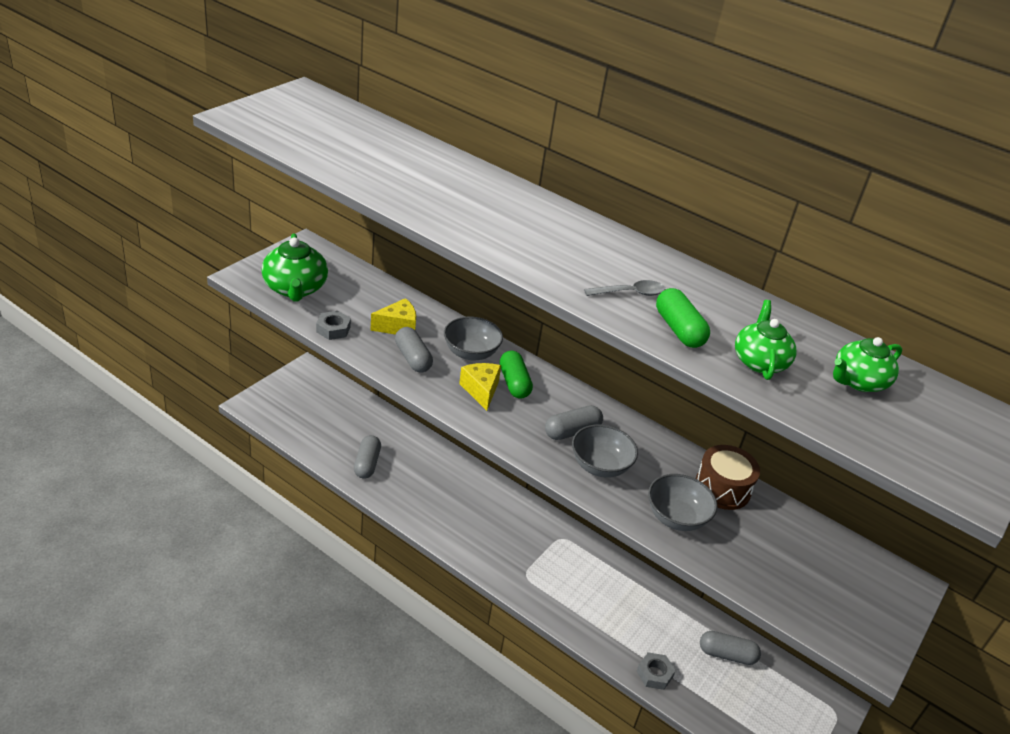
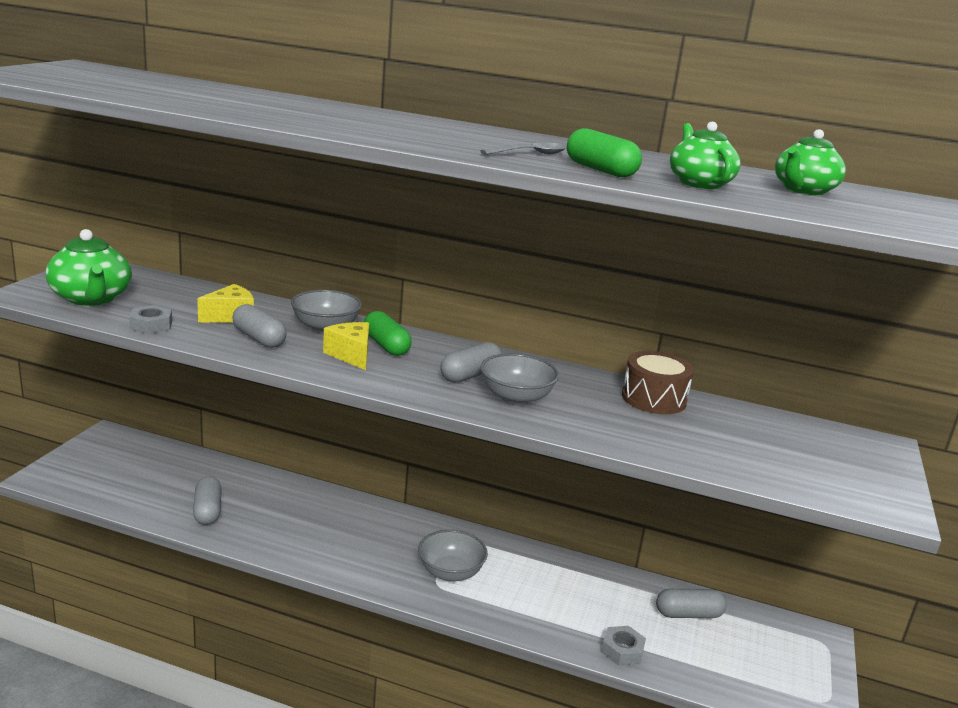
camera: 15 degrees left, 15 degrees down
grey bowl [648,474,717,531] -> grey bowl moved to [418,530,488,582]

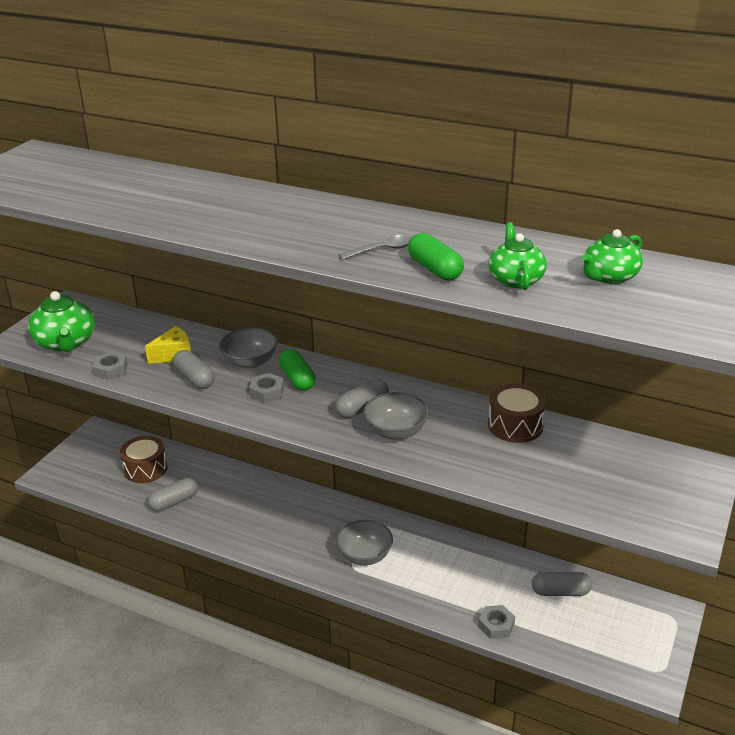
camera: 10 degrees right, 10 degrees up
grey capsule [193,476,222,525] -> grey capsule turned 60 degrees clockwise [148,478,198,512]
yellow cheese [323,322,369,370] -> grey nut [249,373,284,403]
none -> brown drum [120,436,168,483]

